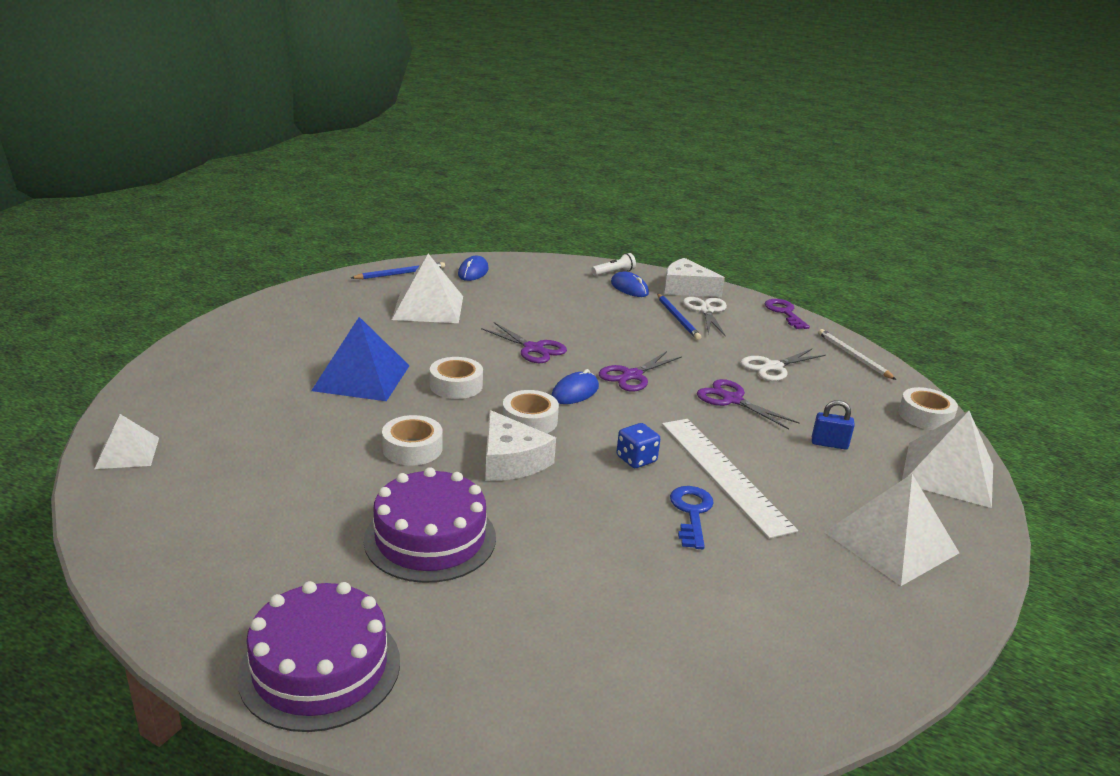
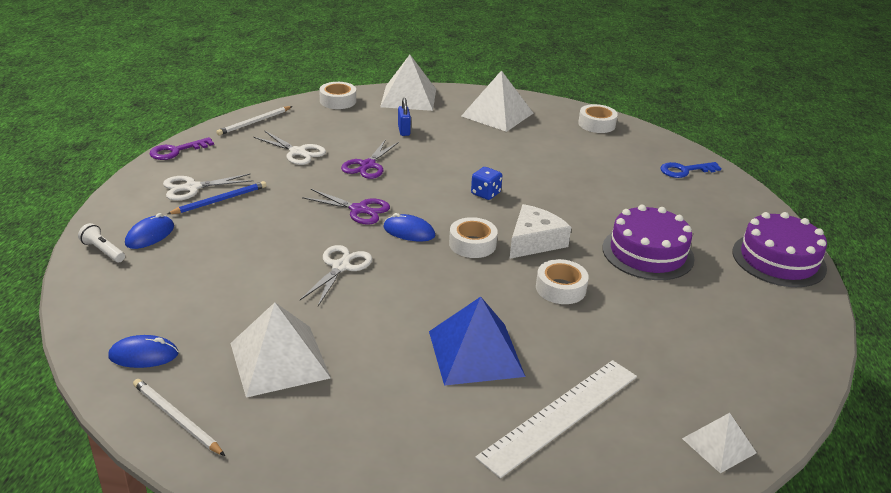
camera: 110 degrees left, 5 degrees up
blue pencil [351,262,445,279] -> white pencil [133,379,225,456]
white tape [430,357,483,399] -> white tape moved to [578,104,618,133]
purple scissors [481,322,567,363] -> white scissors [300,245,372,306]
white ruler [662,419,798,539] -> white ruler moved to [475,360,637,478]
white cheese [664,258,725,297] -> none
blue key [670,486,714,549] -> blue key moved to [661,162,721,178]

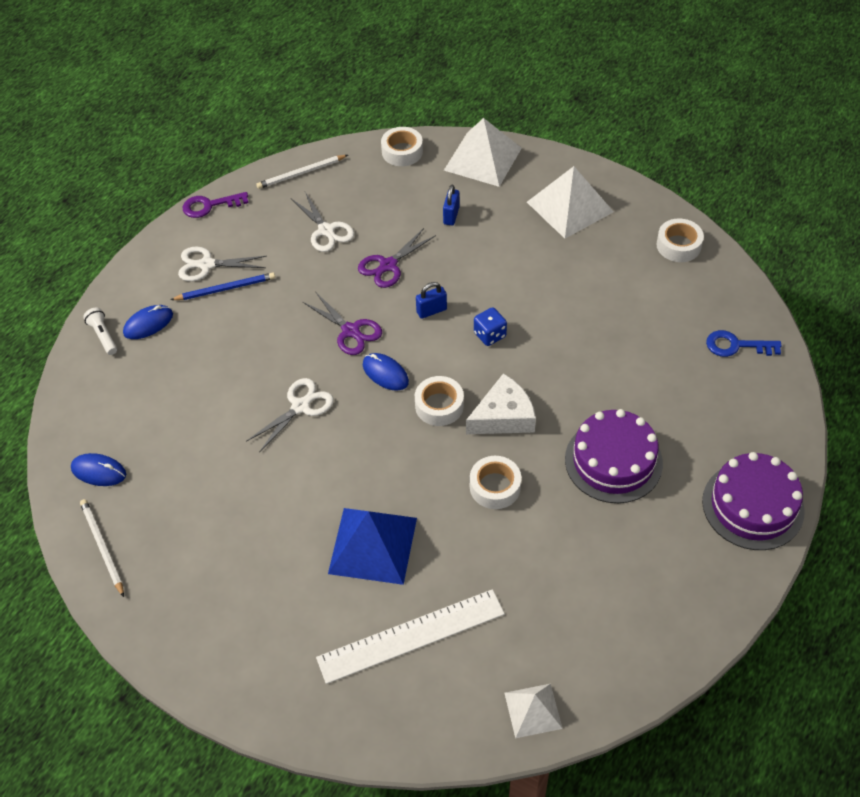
camera: 25 degrees right, 20 degrees up
white pyramid [230,302,331,398] -> none
none -> blue padlock [416,282,447,319]

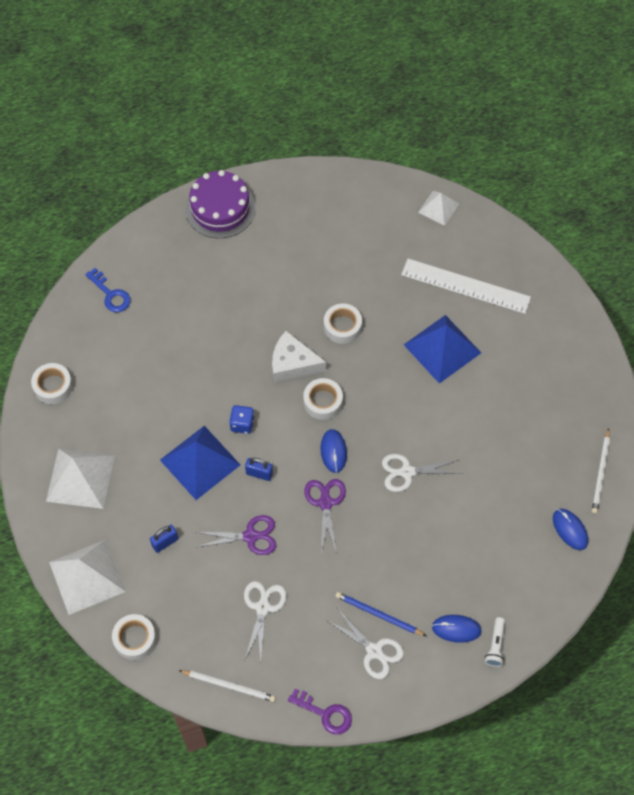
camera: 140 degrees left, 10 degrees up
purple cake [565,409,663,503] -> none
none -> blue pyramid [160,426,240,500]

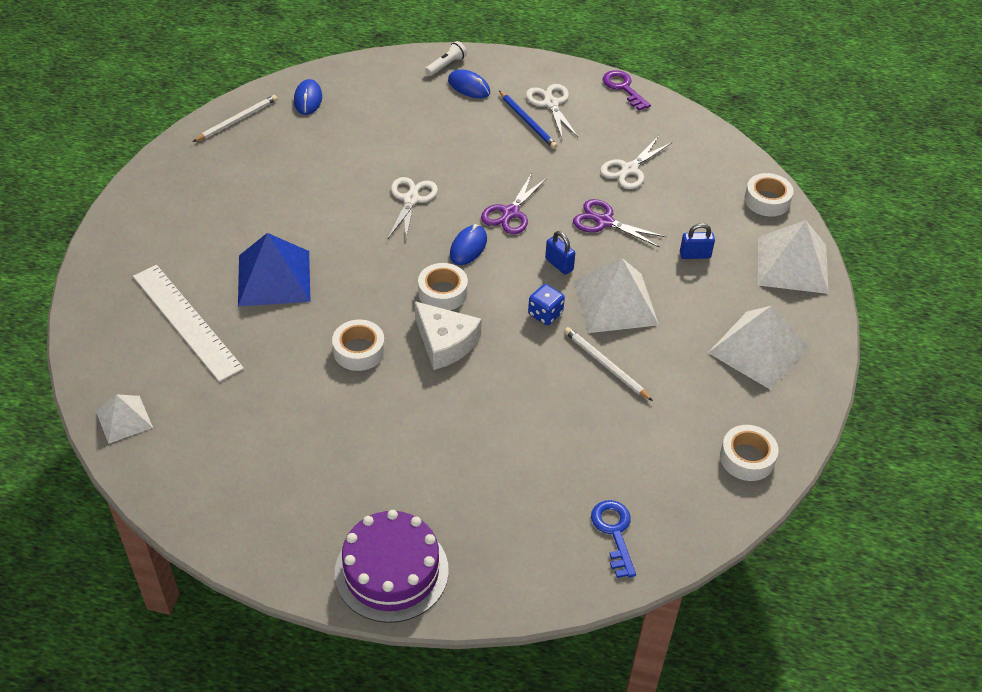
camera: 150 degrees left, 15 degrees down
blue pyramid [160,426,240,500] -> white pyramid [574,258,659,333]
white pencil [179,670,276,702] -> white pencil moved to [564,327,653,401]
white scissors [382,454,462,492] -> white scissors turned 105 degrees counterclockwise [388,177,438,243]

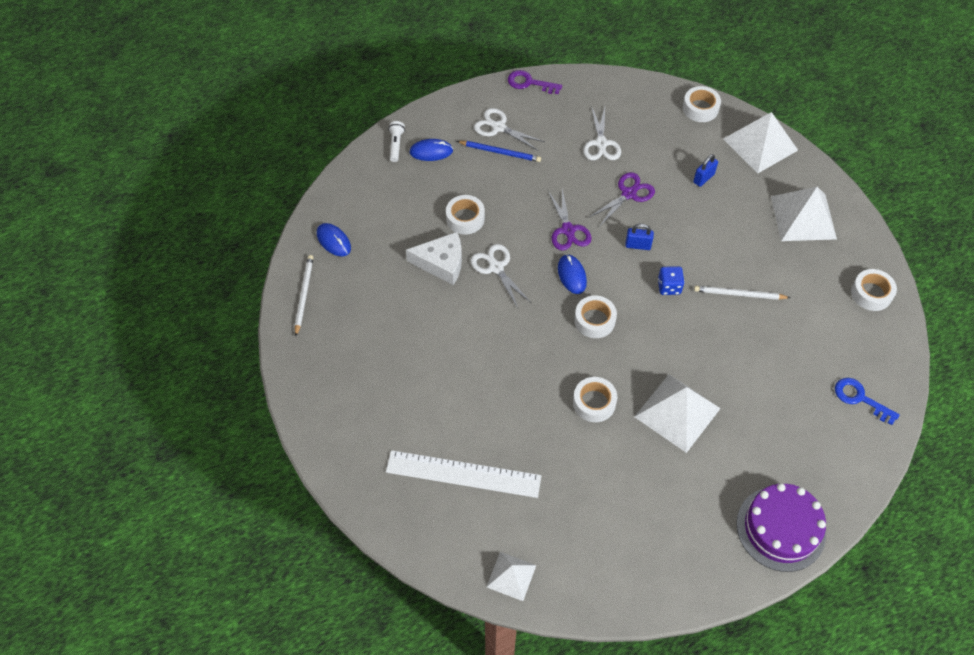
camera: 40 degrees left, 10 degrees up
blue pyramid [238,233,311,306] -> none
white cheese [415,301,482,370] -> white cheese moved to [406,232,462,285]
purple scissors [573,199,666,248] -> purple scissors turned 150 degrees clockwise [590,172,655,226]
white pyramid [574,258,659,333] -> white pyramid moved to [634,374,721,453]
none -> white tape [446,195,485,235]

